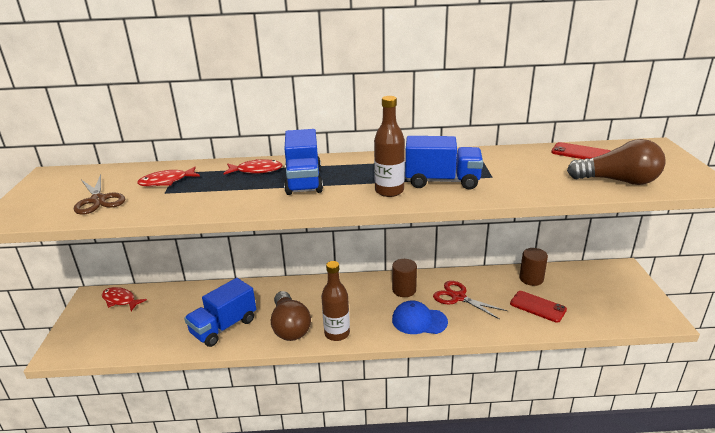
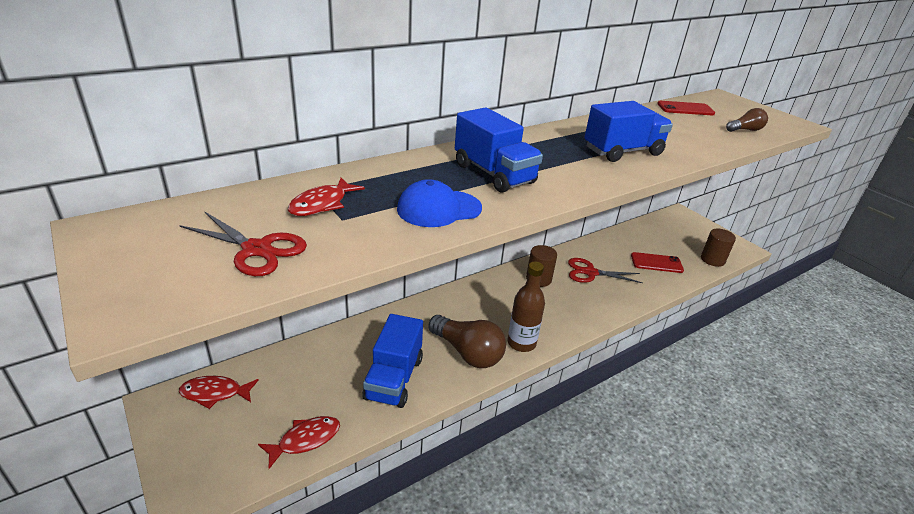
camera: 35 degrees left, 5 degrees up
brown scissors [74,175,125,215] -> red scissors [179,211,307,276]
red fish [224,159,283,175] -> red fish moved to [258,416,340,469]
brown bottle [374,96,405,197] -> none
blue cap [392,301,448,334] -> blue cap moved to [397,179,482,227]
brown cylinder [519,248,548,286] -> brown cylinder moved to [701,229,736,267]
brown light bulb [567,139,666,185] -> brown light bulb [726,108,768,132], size x0.54

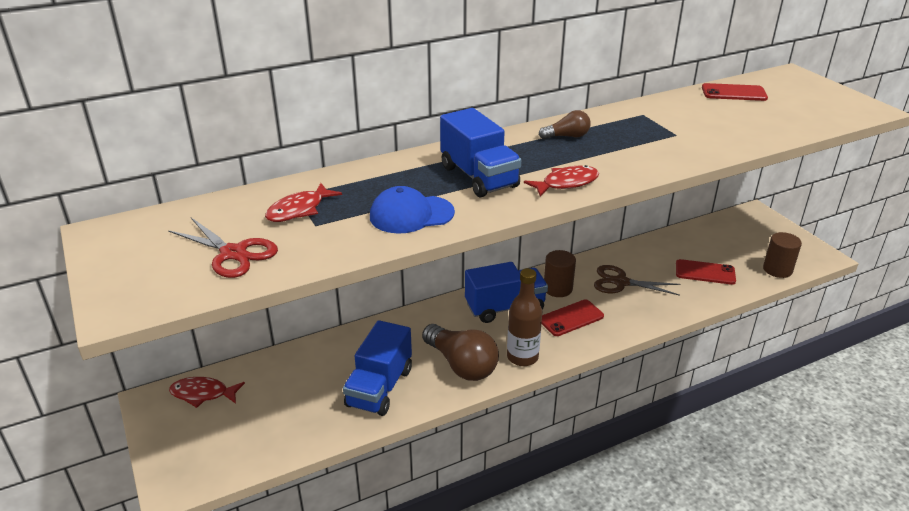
camera: 10 degrees right, 0 degrees up
red fish [258,416,340,469] -> red fish moved to [524,165,599,197]
red scissors [568,258,643,283] -> brown scissors [594,265,680,296]
blue truck [584,101,673,162] -> blue truck moved to [465,262,548,323]
brown light bulb [726,108,768,132] -> brown light bulb moved to [539,110,591,139]
none -> red phone [541,299,604,336]

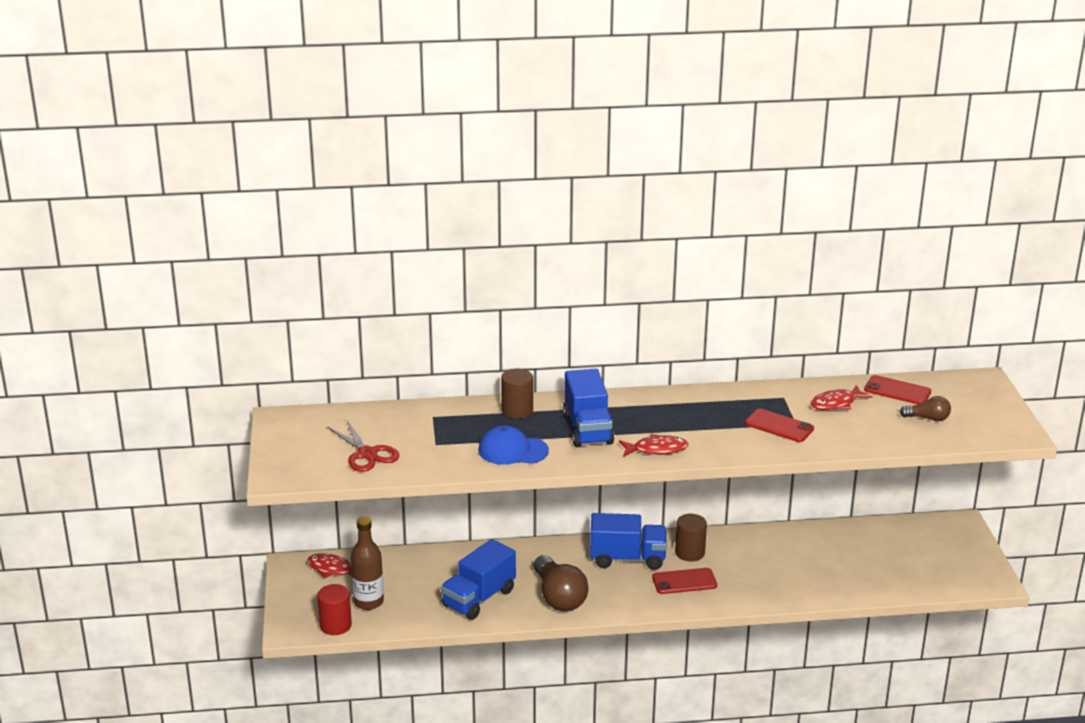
camera: 20 degrees right, 5 degrees down
red fish [265,183,342,222] -> red fish moved to [811,385,872,410]
brown bottle [507,268,542,366] -> brown bottle moved to [351,517,384,610]
brown light bulb [539,110,591,139] -> brown light bulb moved to [900,396,951,421]
brown scissors [594,265,680,296] -> none
red phone [676,259,736,285] -> red phone moved to [745,408,814,442]
brown cylinder [763,232,802,278] -> brown cylinder moved to [501,369,533,419]
none -> red cylinder [317,584,352,635]

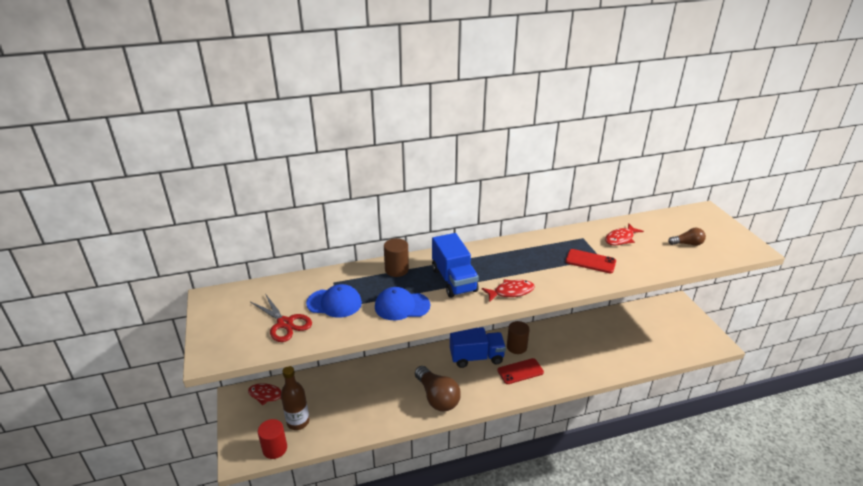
camera: 10 degrees left, 5 degrees up
blue truck [441,539,516,620] -> none
red phone [864,375,931,404] -> none
none -> blue cap [306,284,362,318]

